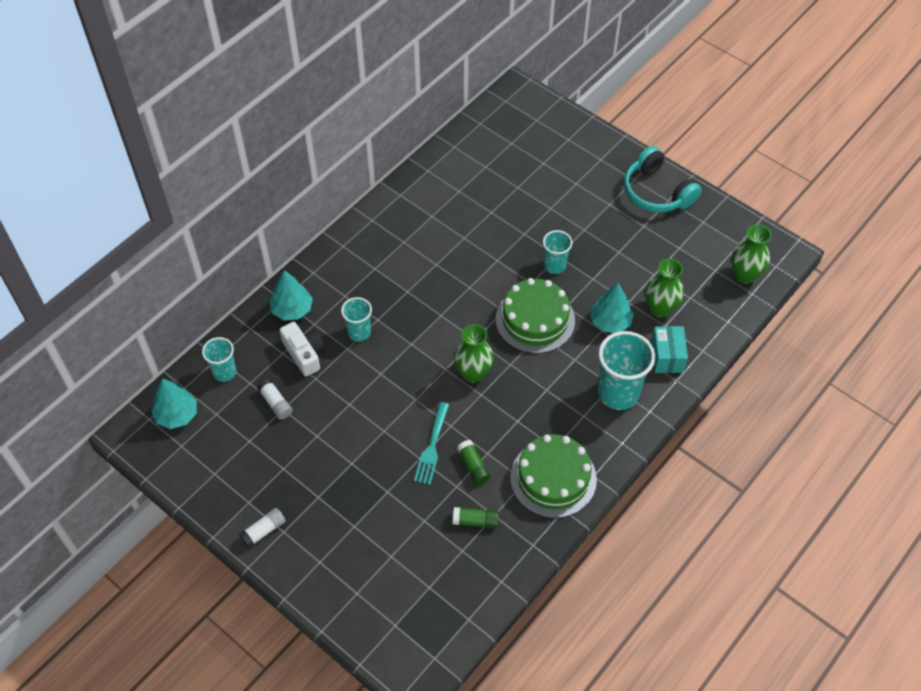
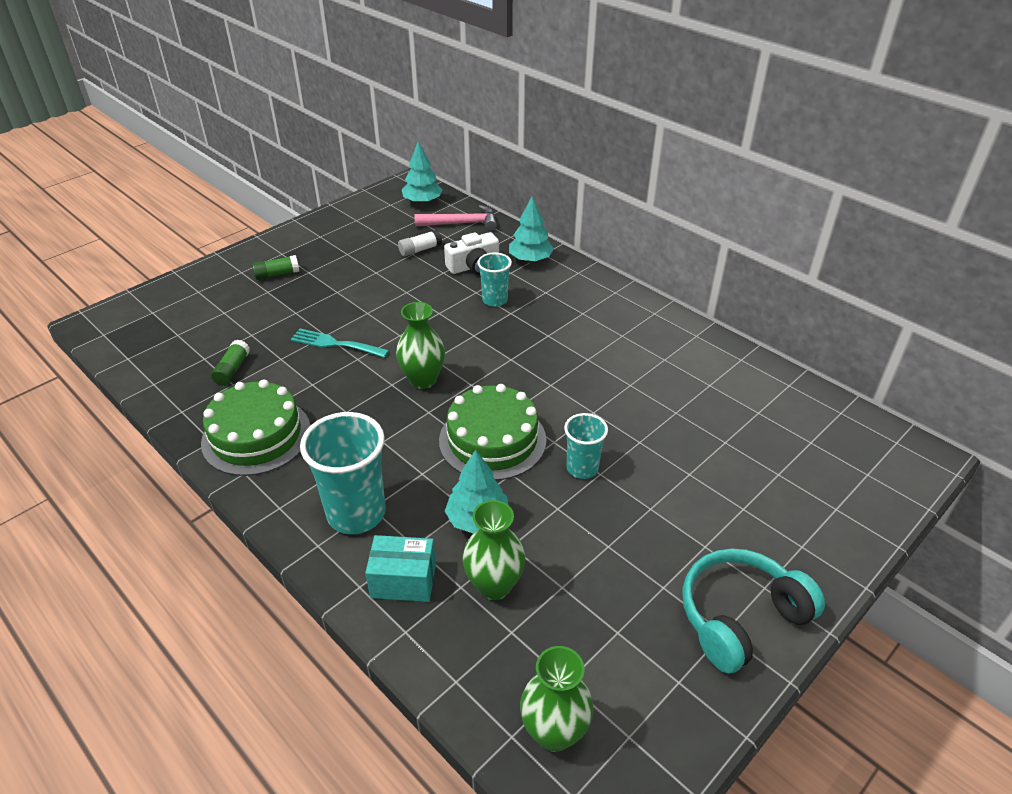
camera: 95 degrees right, 15 degrees down
turquoise cup [202,337,236,382] -> pink hammer [415,205,497,231]
white glue stick [239,508,286,548] -> none
green glue stick [457,440,490,485] -> green glue stick moved to [252,255,299,280]

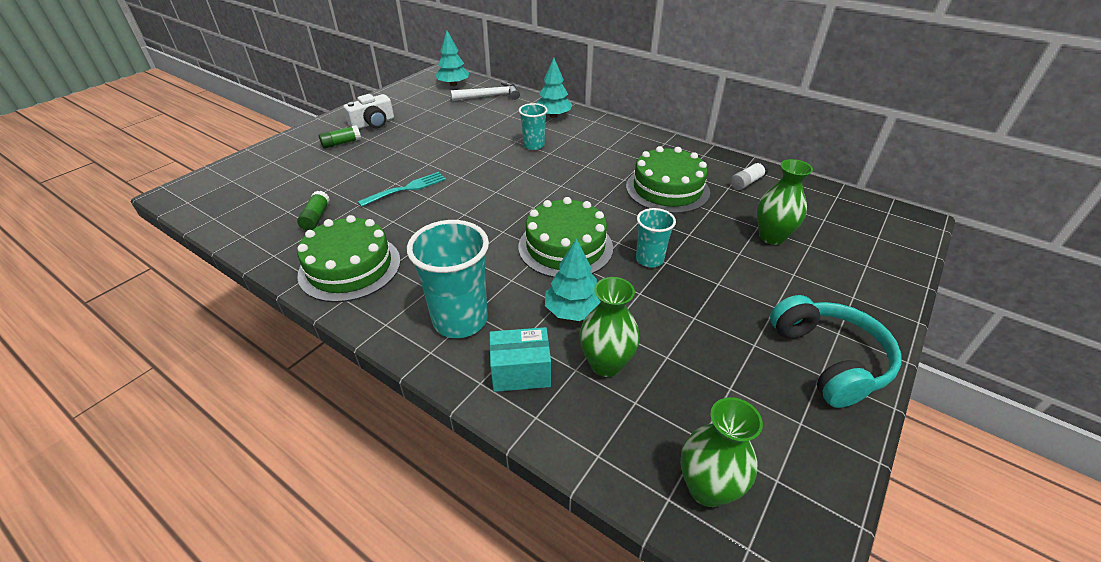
camera: 10 degrees left, 0 degrees up
turquoise fork [291,329,389,358] -> turquoise fork turned 135 degrees clockwise [358,172,446,207]
green vase [396,302,445,389] -> green vase moved to [757,159,813,245]
white glue stick [398,230,442,256] -> white glue stick moved to [731,161,769,190]
pink hammer [415,205,497,231] -> white hammer [451,82,520,101]
white camera [444,232,499,275] -> white camera moved to [344,94,394,129]
turquoise headphones [682,548,825,673] -> turquoise headphones turned 120 degrees clockwise [770,295,901,408]
none -> green cake [626,146,710,214]

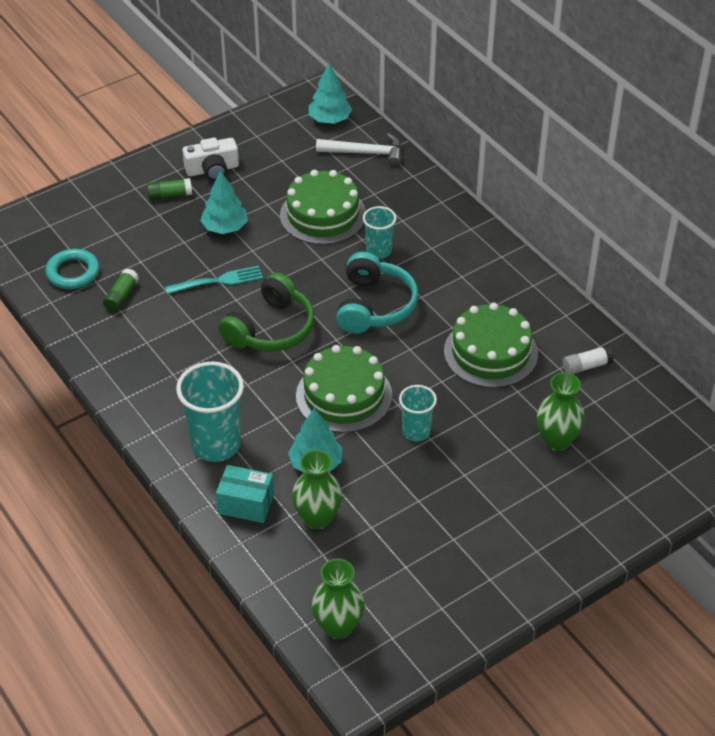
camera: 20 degrees right, 5 degrees up
green cake [297,215,401,302] -> green cake moved to [280,170,366,245]
turquoise tree [537,58,572,118] -> turquoise tree moved to [200,171,248,234]
turquoise headphones [770,295,901,408] -> turquoise headphones moved to [336,252,418,334]
none -> turquoise ring [45,249,100,289]
none -> green headphones [219,272,314,352]

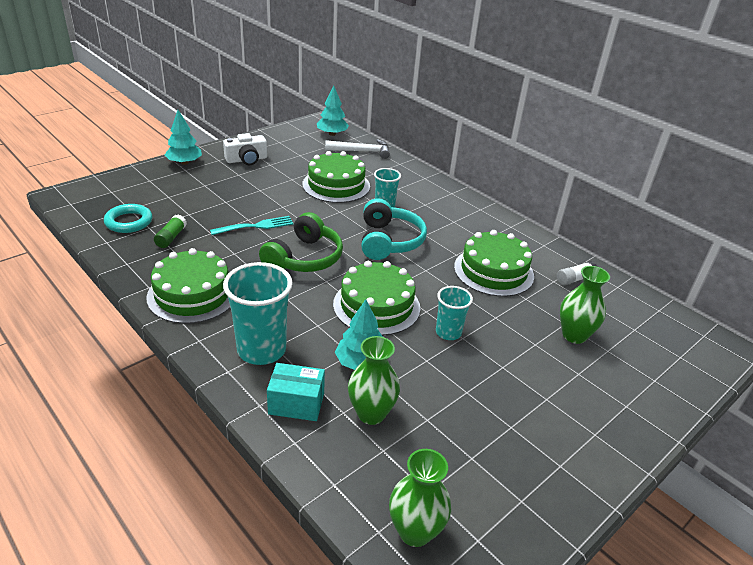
camera: 10 degrees left, 10 degrees down
green glue stick [147,178,192,200] -> none
turquoise tree [200,171,248,234] -> turquoise tree moved to [165,110,202,165]
none -> green cake [146,248,230,324]

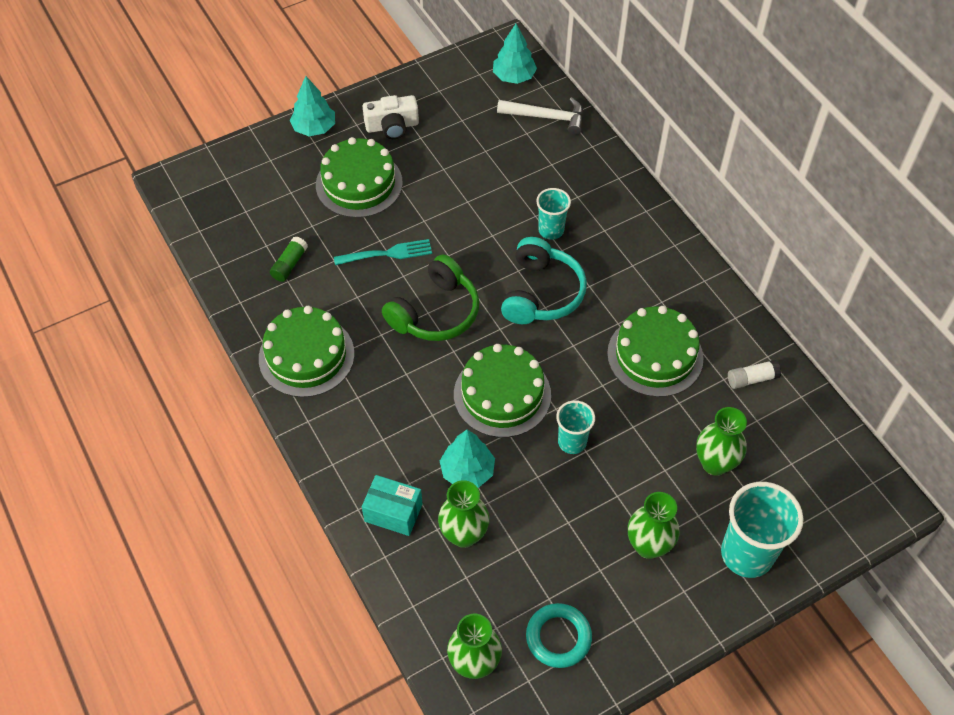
camera: 15 degrees right, 20 degrees up
turquoise ring [104,204,152,233] -> turquoise ring moved to [526,603,592,668]
turquoise cup [223,262,293,365] -> turquoise cup moved to [721,482,804,578]
green cake [302,151,370,203] -> green cake moved to [316,137,403,218]
none -> green vase [628,492,679,559]

